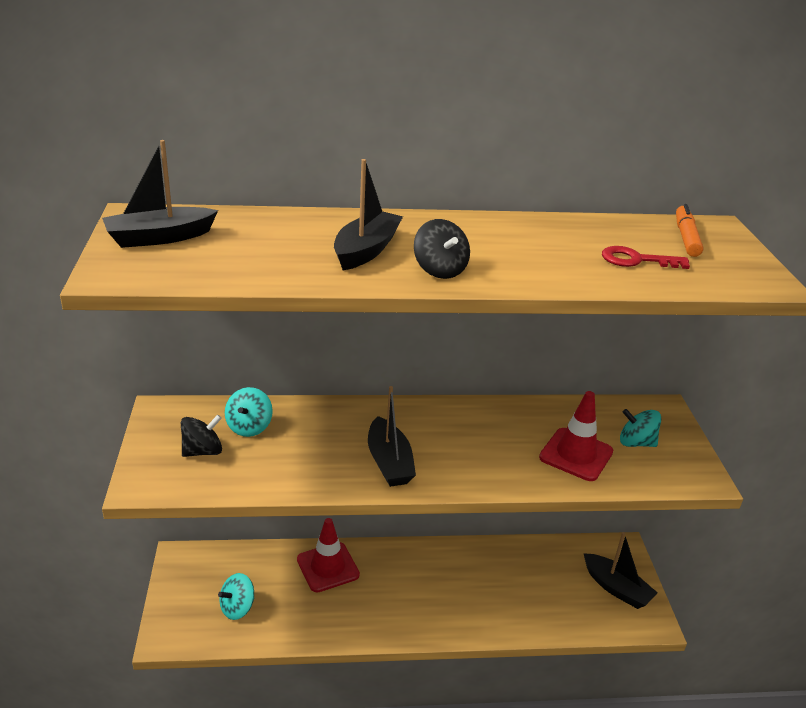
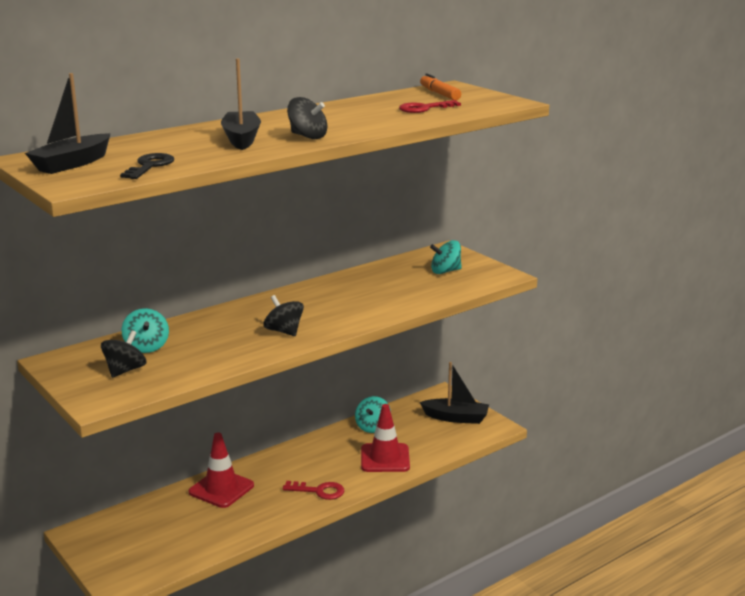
camera: 30 degrees left, 10 degrees down
turquoise spinning top [218,573,254,620] -> turquoise spinning top moved to [355,396,391,433]
black boat [368,386,416,487] -> black spinning top [263,295,304,336]
red traffic cone [539,391,613,481] -> red traffic cone moved to [361,404,410,472]
none -> black key [120,153,174,179]
none -> red key [283,481,344,500]

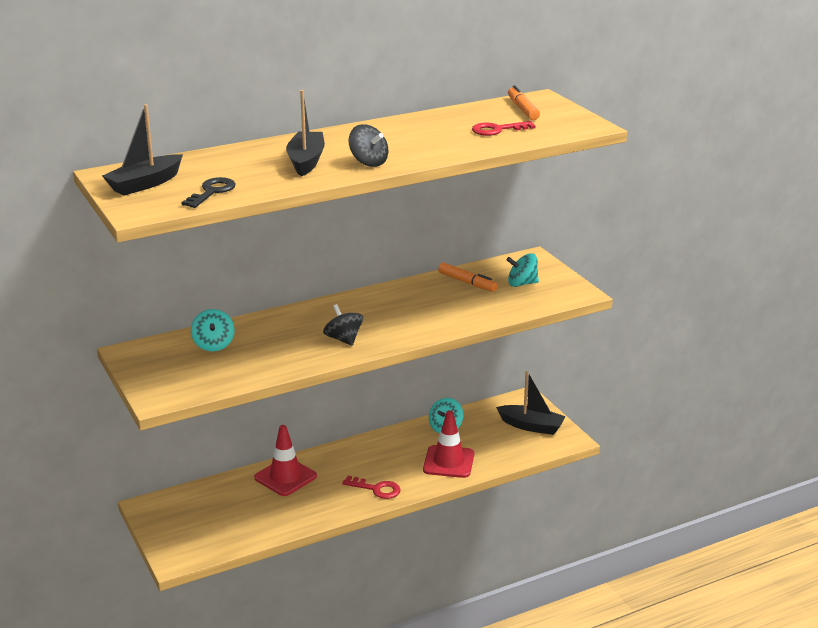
camera: 10 degrees right, 5 degrees up
black spinning top [101,330,146,378] -> none
none -> orange marker [438,262,497,292]

